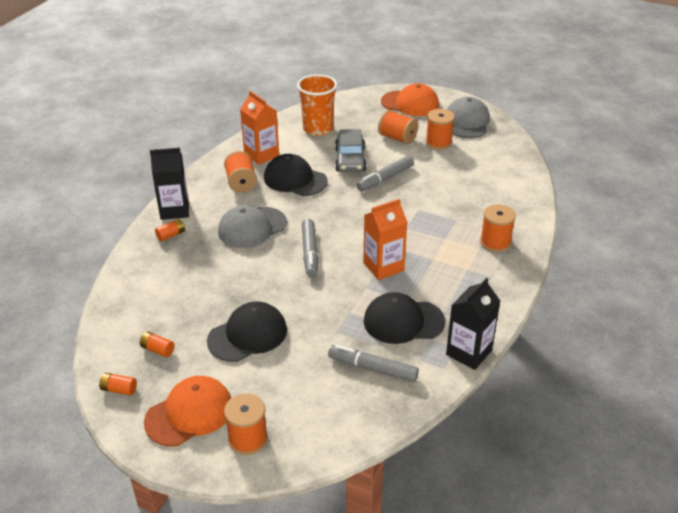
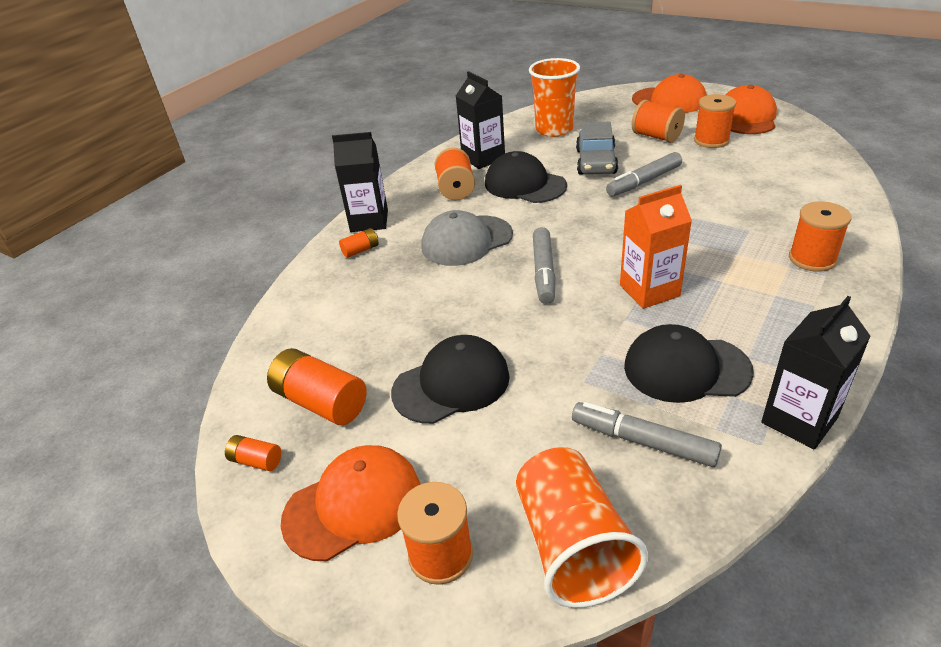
camera: 10 degrees right, 0 degrees up
orange battery [140,332,175,357] -> orange battery [267,348,367,425], size x1.99
orange carton [240,91,279,165] -> black carton [456,71,505,169]
grey cap [447,97,490,138] -> orange cap [726,85,777,134]
none -> orange cup [516,447,648,608]

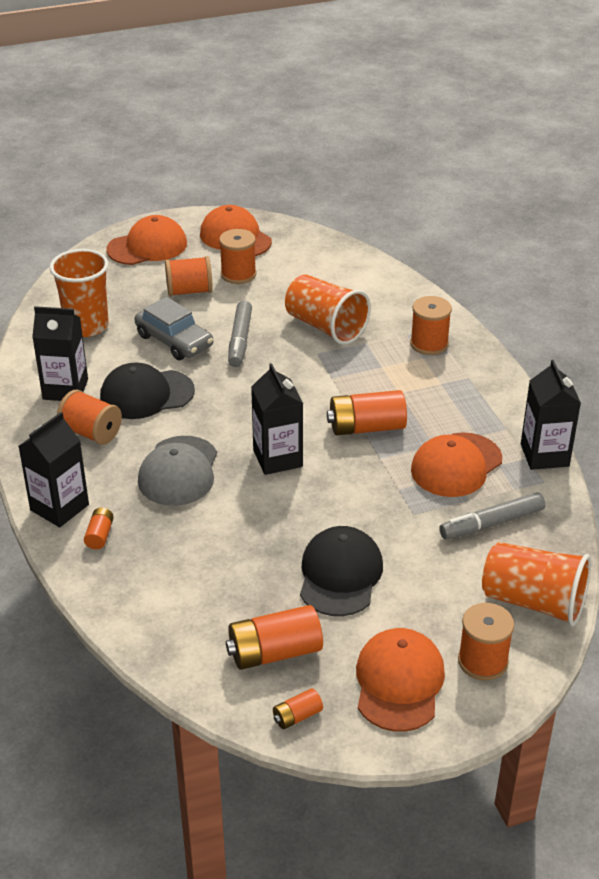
camera: 55 degrees left, 0 degrees up
grey marker [533,227,556,304] -> black carton [251,363,303,475]
orange carton [620,185,692,309] -> orange battery [327,390,407,435]
black cap [624,324,754,403] -> orange cap [411,432,502,497]
none -> orange cup [285,274,371,345]

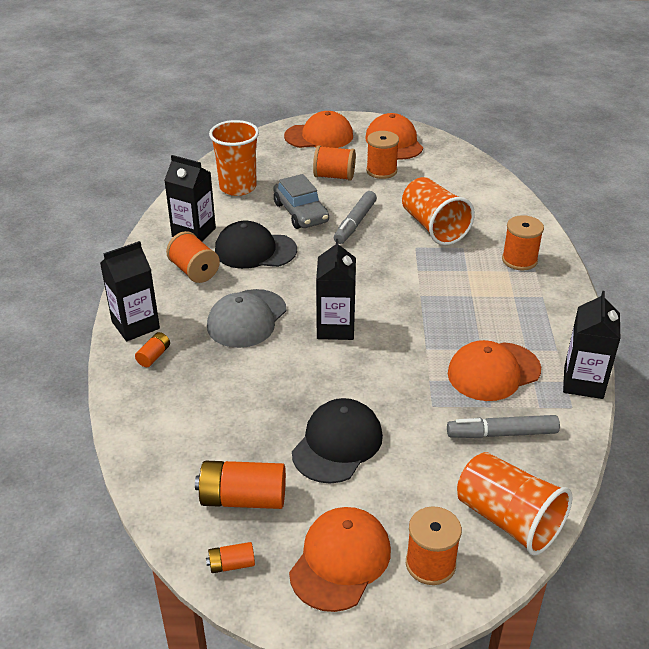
camera: 20 degrees right, 0 degrees up
orange battery [327,390,407,435] -> none

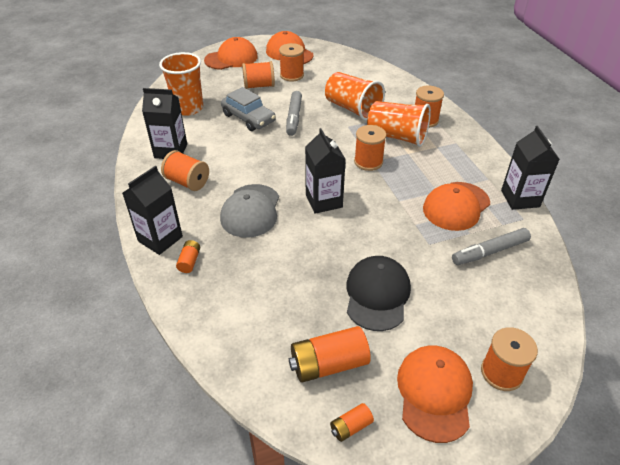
camera: 20 degrees left, 5 degrees up
black cap [215,221,297,269] -> none
orange cup [457,452,572,556] -> orange cup moved to [367,101,431,147]
none -> orange spool [354,125,387,171]

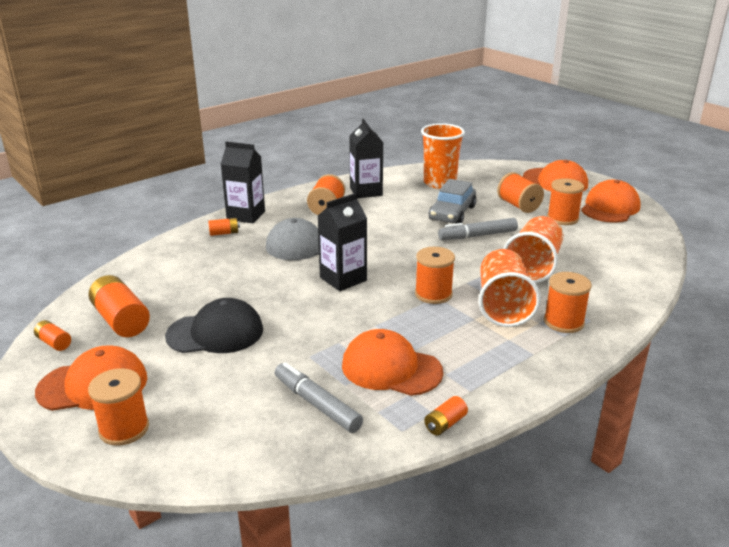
camera: 70 degrees right, 15 degrees down
black carton [501,126,560,210] -> orange battery [424,396,468,436]

